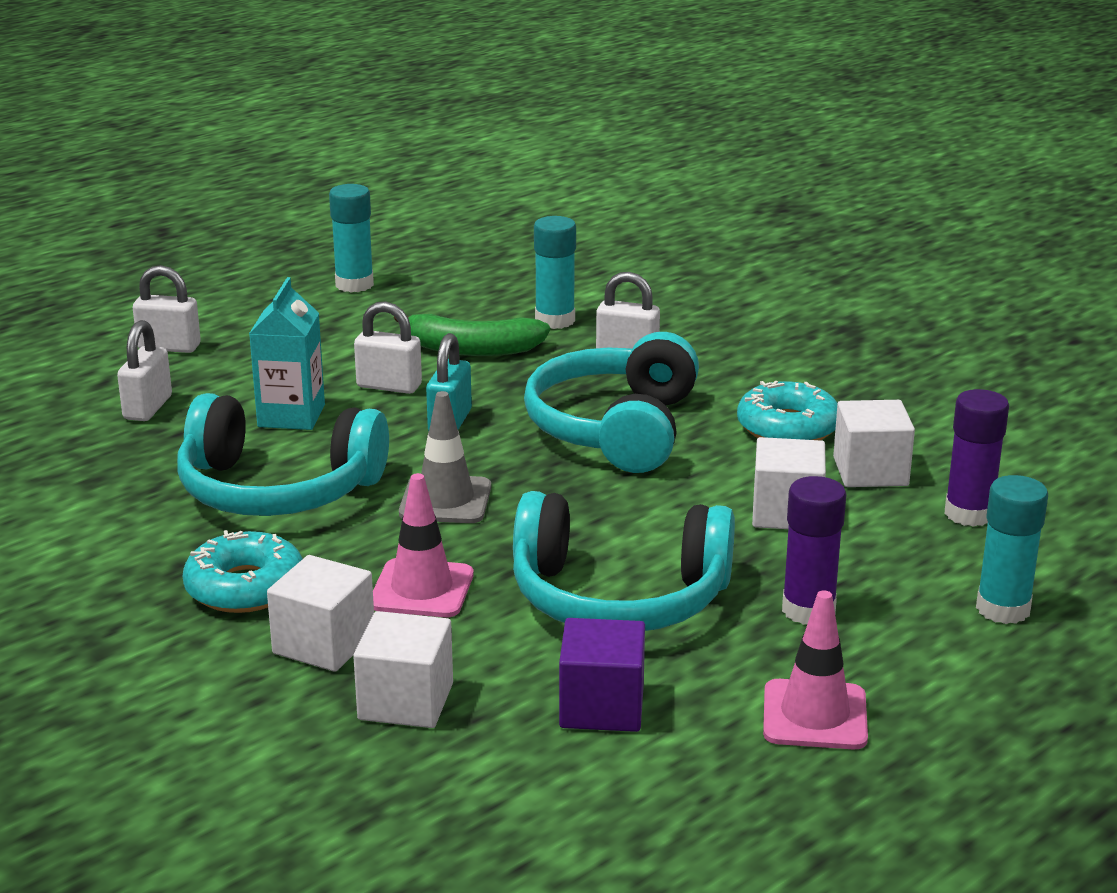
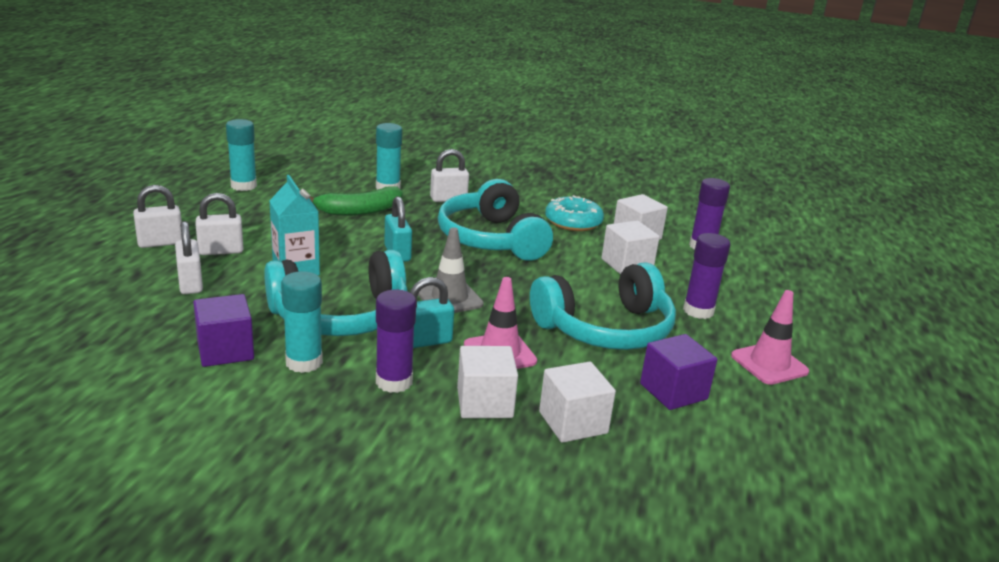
camera: 35 degrees left, 0 degrees up
turquoise donut [183,530,303,613] -> purple glue stick [376,290,416,393]
white padlock [354,302,422,394] -> white padlock moved to [195,193,244,255]
turquoise glue stick [976,475,1048,624] -> turquoise glue stick moved to [281,271,323,373]
none -> purple cube [193,294,254,367]
none -> turquoise padlock [410,277,454,348]

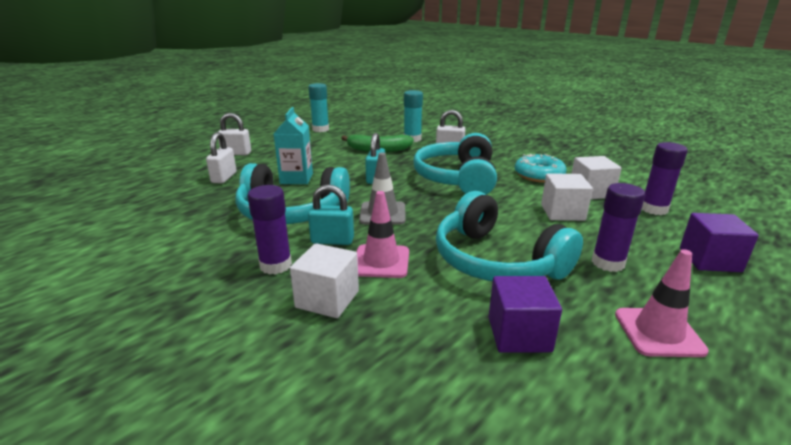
camera: 30 degrees right, 0 degrees up
purple cube [193,294,254,367] -> purple cube moved to [680,213,759,272]
white padlock [195,193,244,255] -> none
turquoise glue stick [281,271,323,373] -> none
turquoise headphones [530,262,676,350] -> turquoise headphones turned 45 degrees clockwise [436,191,583,281]
white cube [539,362,616,443] -> none

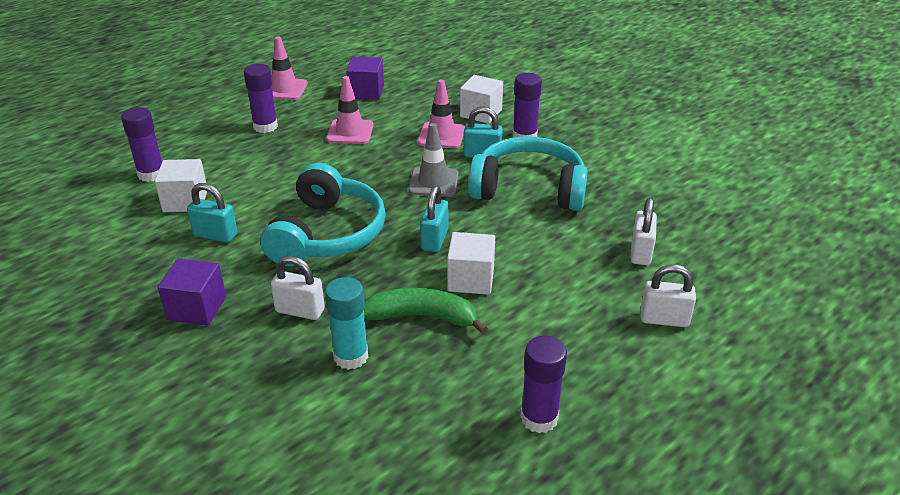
camera: 175 degrees left, 10 degrees up
turquoise carton [274,107,313,184] -> none
turquoise glue stick [308,83,329,132] -> purple glue stick [520,335,567,433]
turquoise headphones [436,191,583,281] -> pink traffic cone [326,76,374,144]
turquoise donut [515,154,567,183] -> turquoise padlock [187,183,237,243]
white cube [541,173,593,221] -> white cube moved to [447,232,495,295]
purple cube [680,213,759,272] -> purple cube moved to [158,258,226,326]

